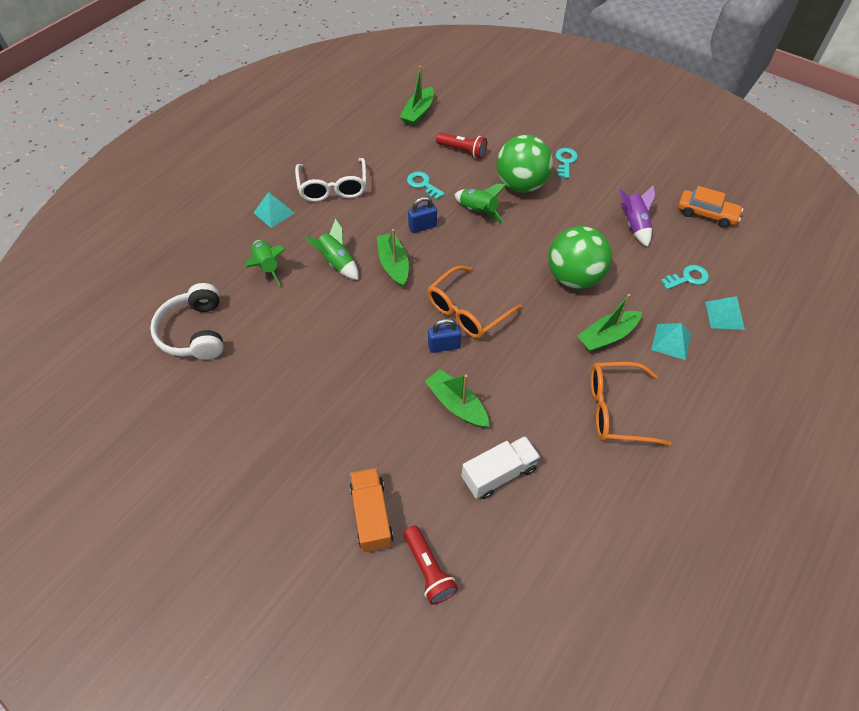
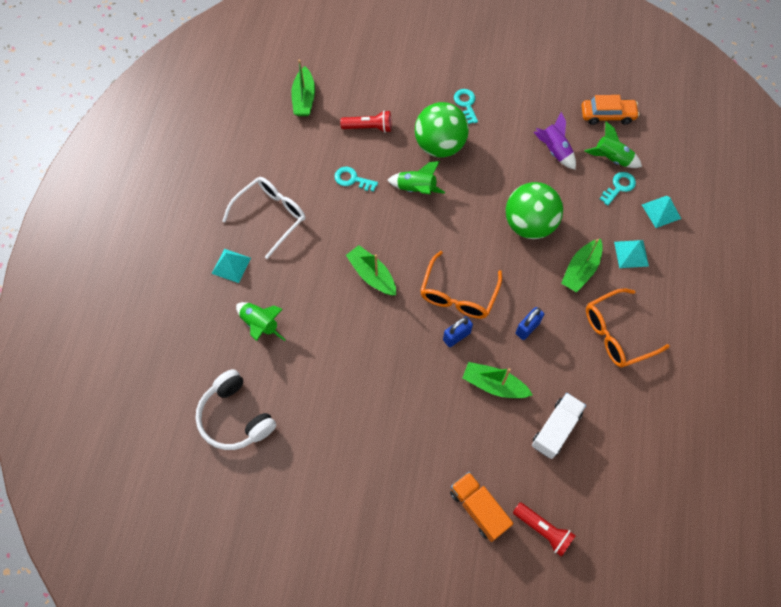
camera: 25 degrees left, 10 degrees up
white glasses [295,158,367,202] -> white glasses turned 105 degrees counterclockwise [222,177,305,259]
green rocket [304,218,359,280] -> green rocket moved to [584,122,642,168]
blue padlock [408,196,437,233] -> blue padlock moved to [515,307,545,340]

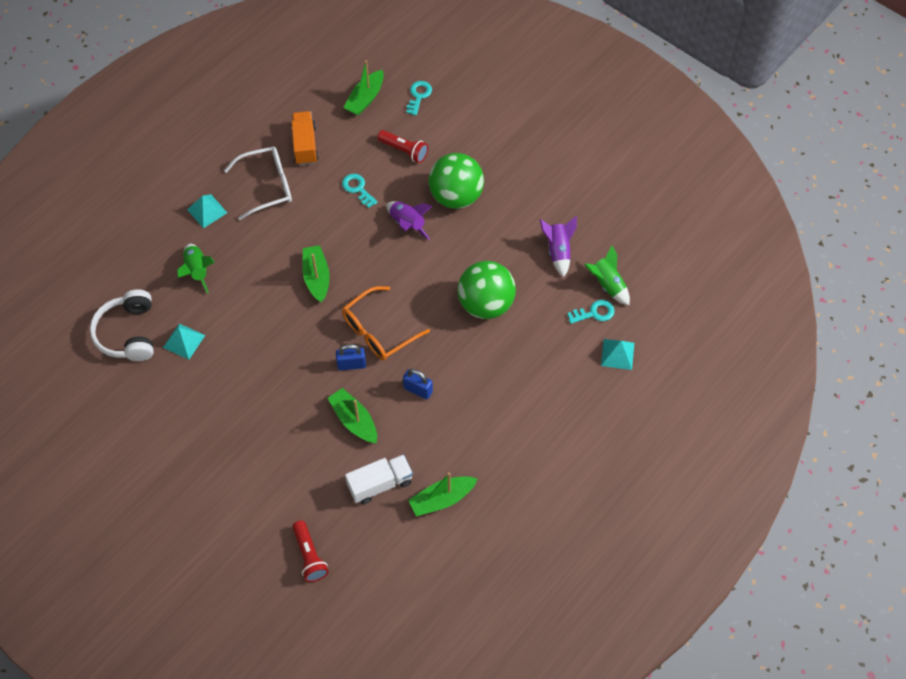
camera: 30 degrees right, 5 degrees down
green rocket [388,161,445,194] -> purple rocket [386,201,432,240]
orange truck [450,472,513,542] -> orange truck moved to [291,111,319,165]
turquoise key [454,89,478,124] -> turquoise key moved to [406,81,432,115]
blue padlock [515,307,545,340] -> blue padlock turned 45 degrees clockwise [403,369,433,400]
green boat [561,239,603,292] -> green boat moved to [408,472,478,516]
orange car [581,95,639,125] -> none
orange glasses [586,288,670,368] -> none
turquoise pyramid [614,240,649,268] -> turquoise pyramid moved to [163,324,205,360]

